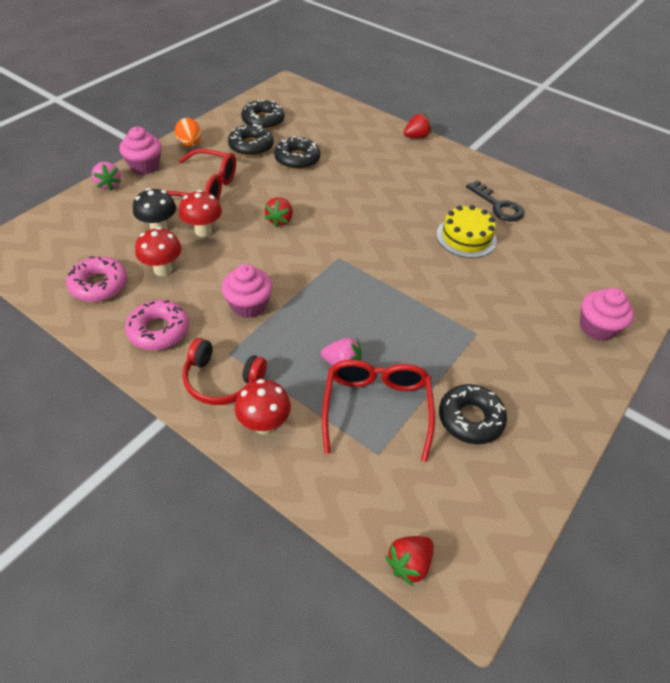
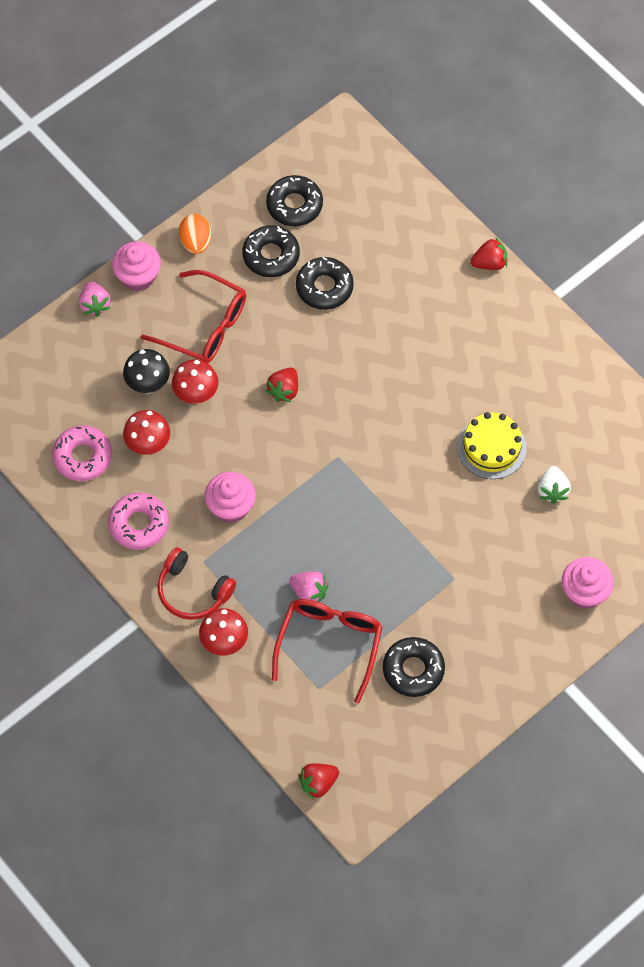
camera: 15 degrees right, 15 degrees up
black key [466,180,524,221] -> none
none -> white strawberry [538,466,571,504]

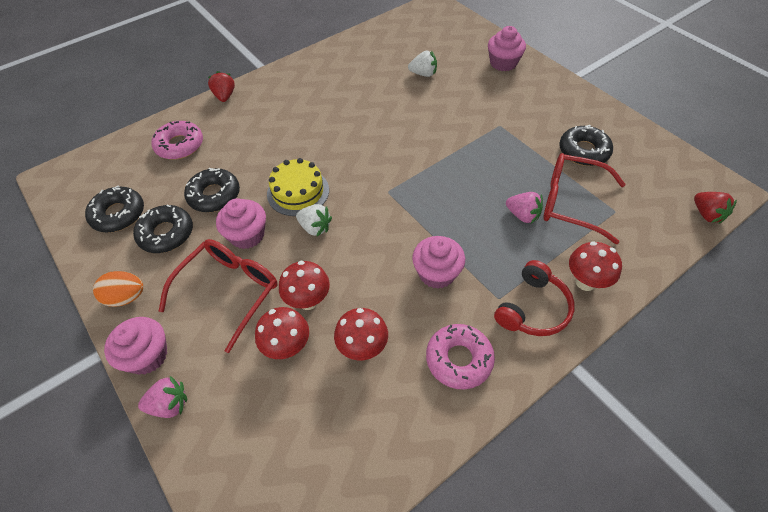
camera: 85 degrees left, 10 degrees down
pink donut [52,425,112,481] -> pink donut moved to [151,121,203,159]
black mushroom [123,349,170,394] -> red mushroom [255,307,309,359]
red strawberry [266,368,298,402] -> white strawberry [296,204,332,236]
pink strawberry [289,572,329,602] -> pink strawberry turned 90 degrees clockwise [506,192,543,223]
yellow cake [457,412,527,479] -> yellow cake moved to [267,158,329,216]
none -> pink cupcake [216,198,266,249]

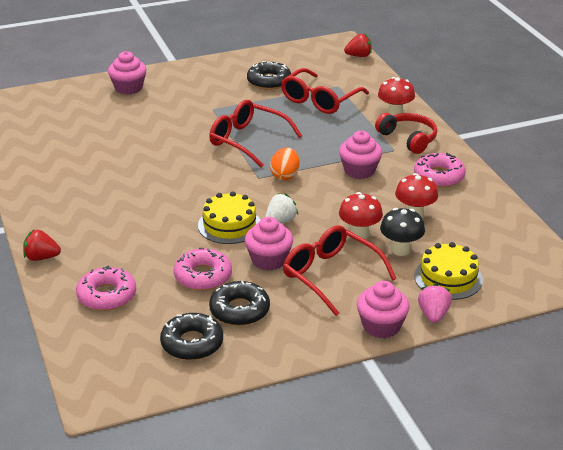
camera: 75 degrees left, 20 degrees down
orange egg [93,271,143,307] -> orange egg moved to [270,148,300,181]
black donut [184,168,240,212] -> pink donut [174,247,232,290]
red mushroom [255,307,309,359] -> black mushroom [380,208,425,256]
white strawberry [408,50,437,77] -> none
pink strawberry [506,192,543,223] -> none
none -> red glasses [209,100,302,168]
none -> yellow cake [414,242,483,300]

